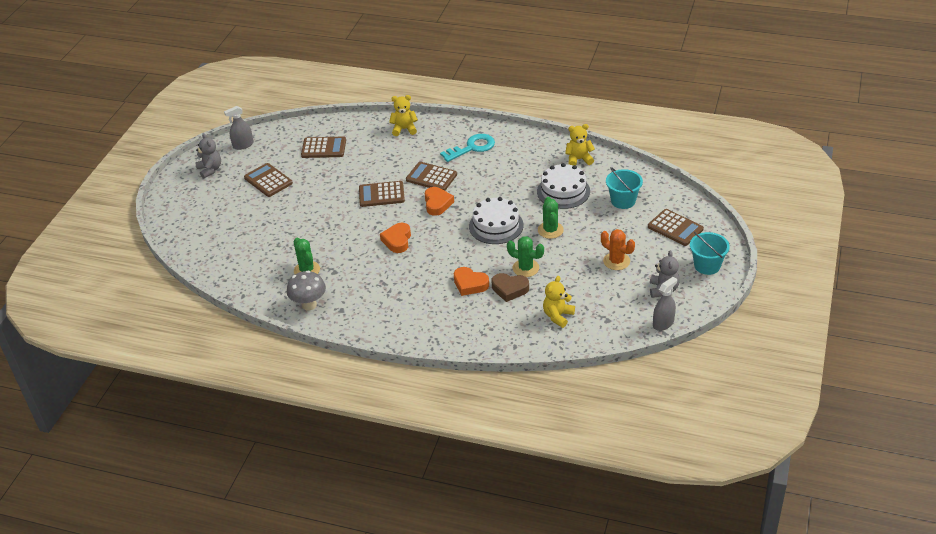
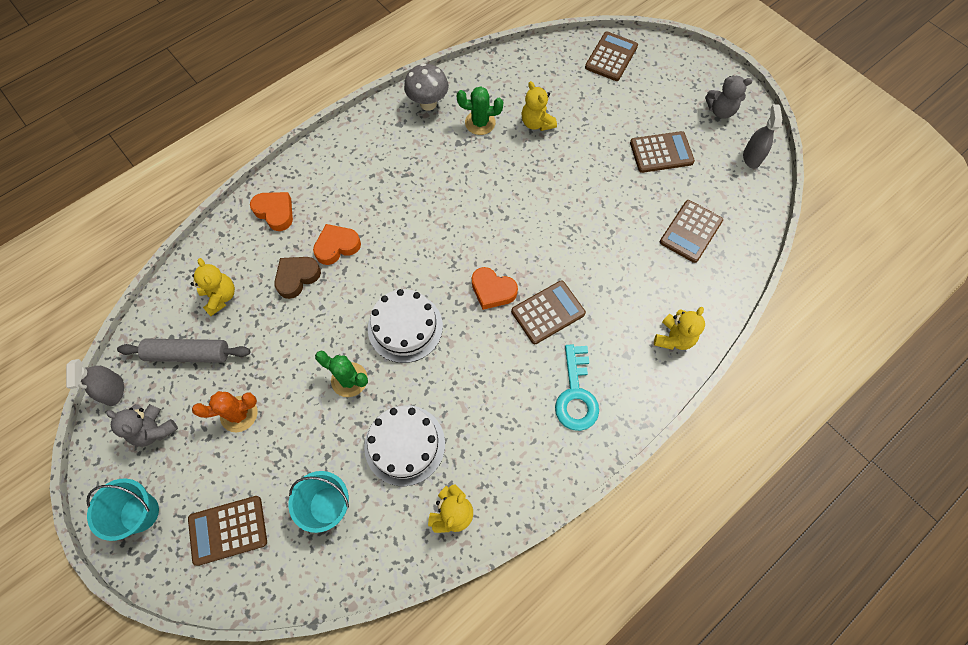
camera: 120 degrees right, 25 degrees up
brown calculator [359,181,405,207] -> brown calculator moved to [585,32,638,81]
orange heart [380,223,411,253] -> orange heart moved to [250,192,293,231]
green cactus [507,236,544,277] -> none
none -> grey rolling pin [117,339,250,363]
none -> yellow teddy bear [521,81,557,131]

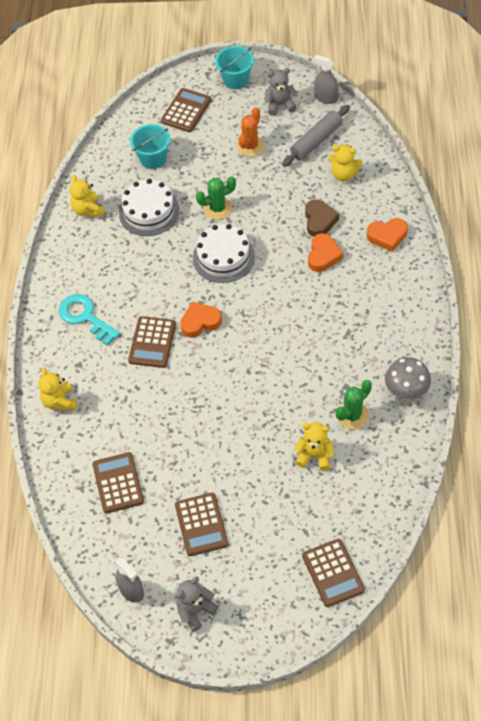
camera: 135 degrees right, 10 degrees down
brown calculator [630,131,695,173] -> brown calculator turned 45 degrees counterclockwise [175,493,228,556]

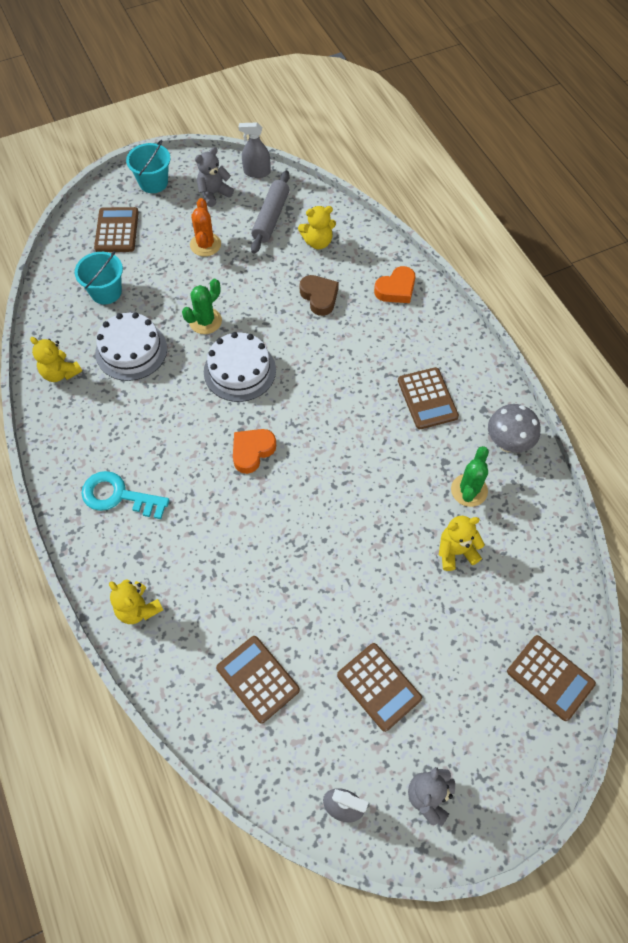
camera: 30 degrees left, 5 degrees up
brown calculator [128,316,176,368] -> brown calculator moved to [398,367,459,429]
orange heart [308,233,343,272] -> none

